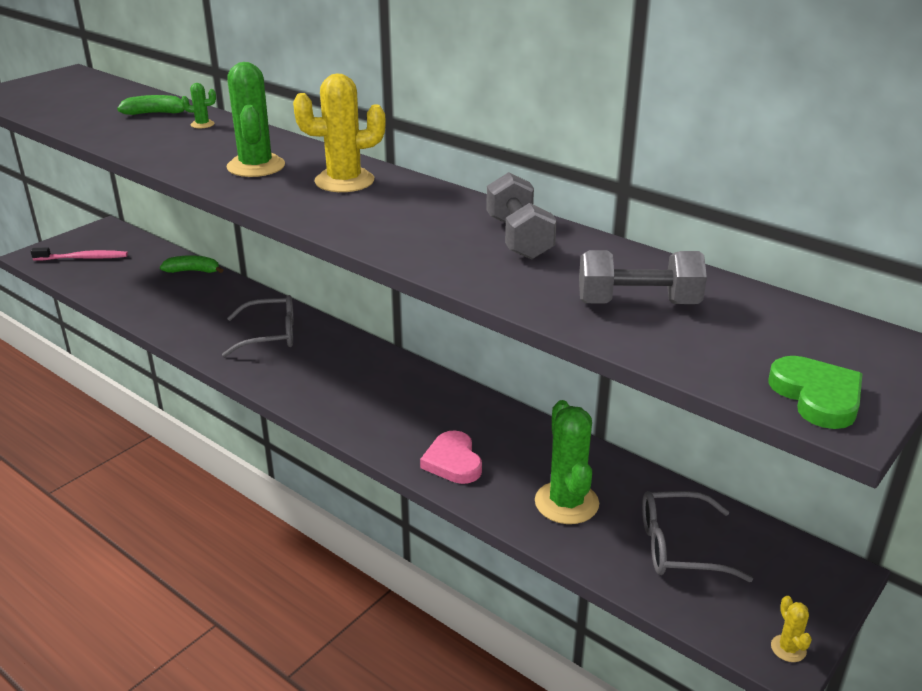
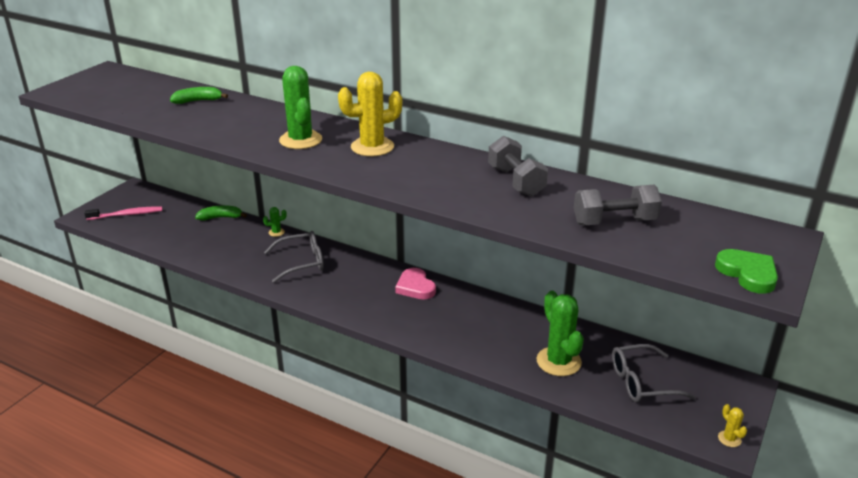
camera: 10 degrees left, 0 degrees up
green cactus [181,83,216,128] -> green cactus moved to [263,207,287,237]
pink heart [420,431,482,484] -> pink heart moved to [395,268,436,300]

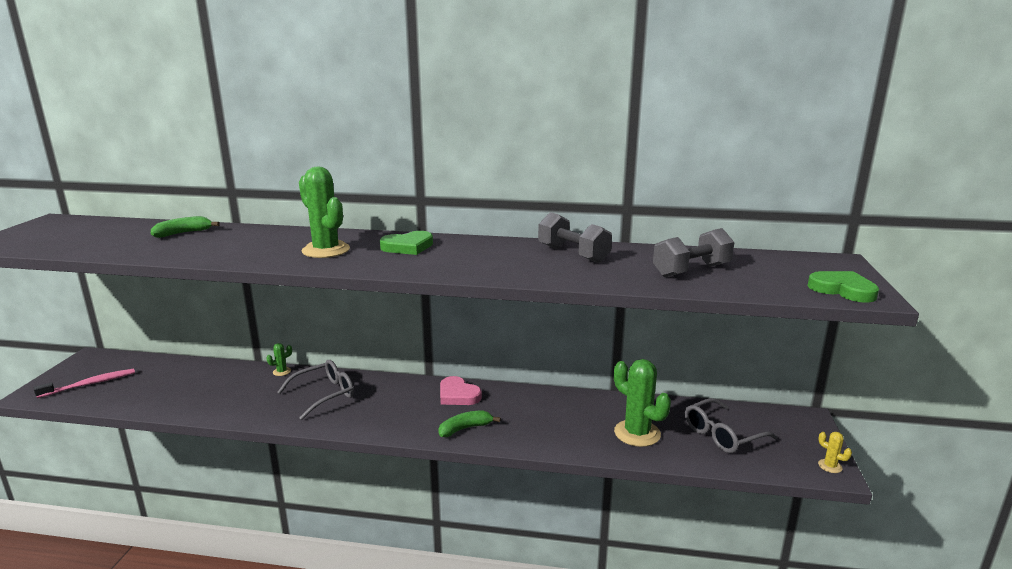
camera: 20 degrees left, 10 degrees down
green banana [195,205,247,220] -> green banana moved to [438,410,501,437]
yellow cactus [338,72,402,156] -> green heart [380,231,433,255]

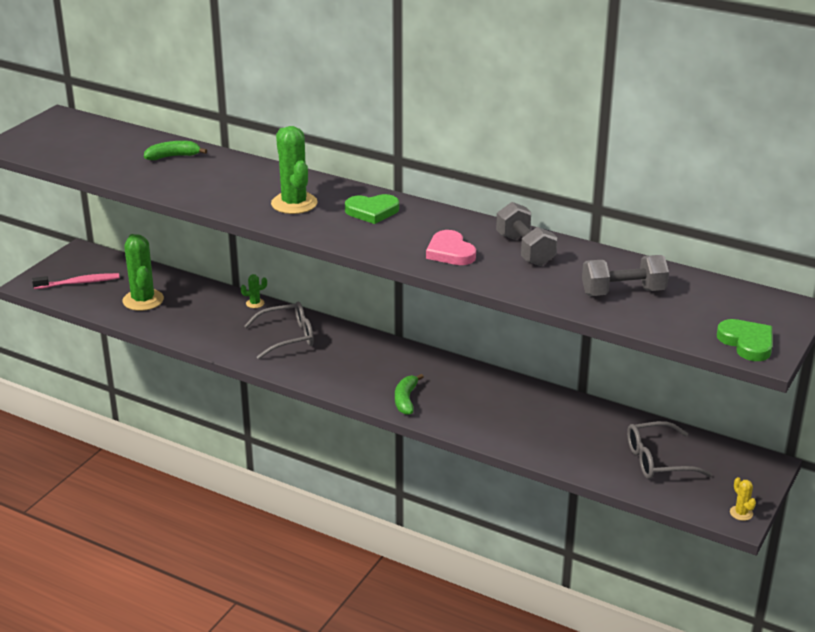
camera: 20 degrees right, 10 degrees up
green banana [438,410,501,437] -> green banana turned 75 degrees counterclockwise [395,374,424,415]
pink heart [440,376,482,405] -> pink heart moved to [426,230,476,265]
green cactus [614,359,671,447] -> green cactus moved to [122,234,164,311]

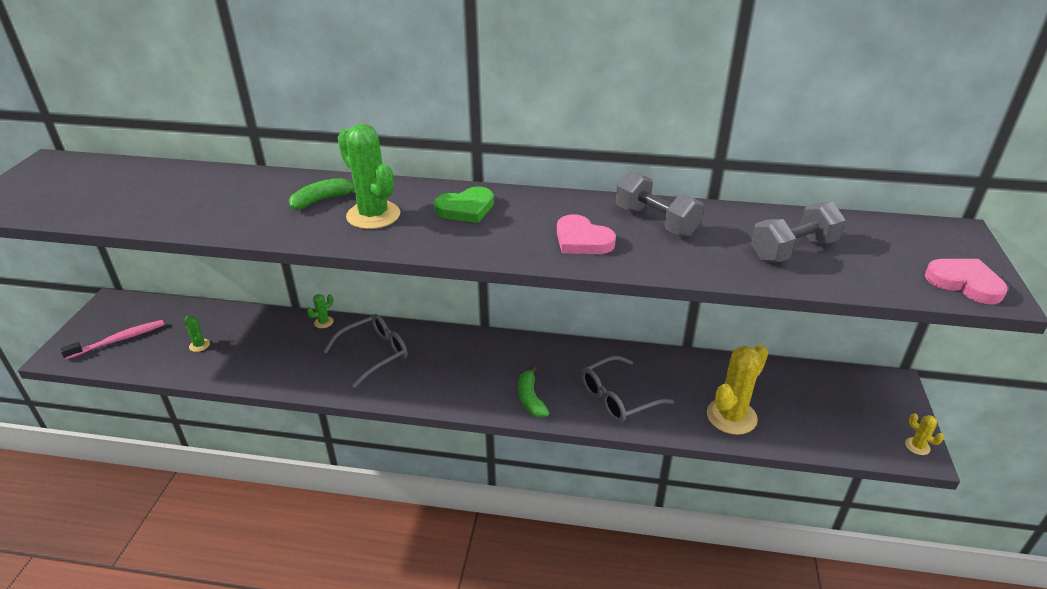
camera: 20 degrees left, 5 degrees up
green cactus [122,234,164,311] -> green cactus [185,316,210,352], size x0.45
green banana [144,141,207,160] -> green banana moved to [289,178,354,210]
grey glasses [627,421,712,479] -> grey glasses moved to [581,356,674,422]
green heart [717,319,773,361] -> pink heart [925,259,1008,304]
none -> yellow cactus [707,344,768,435]

